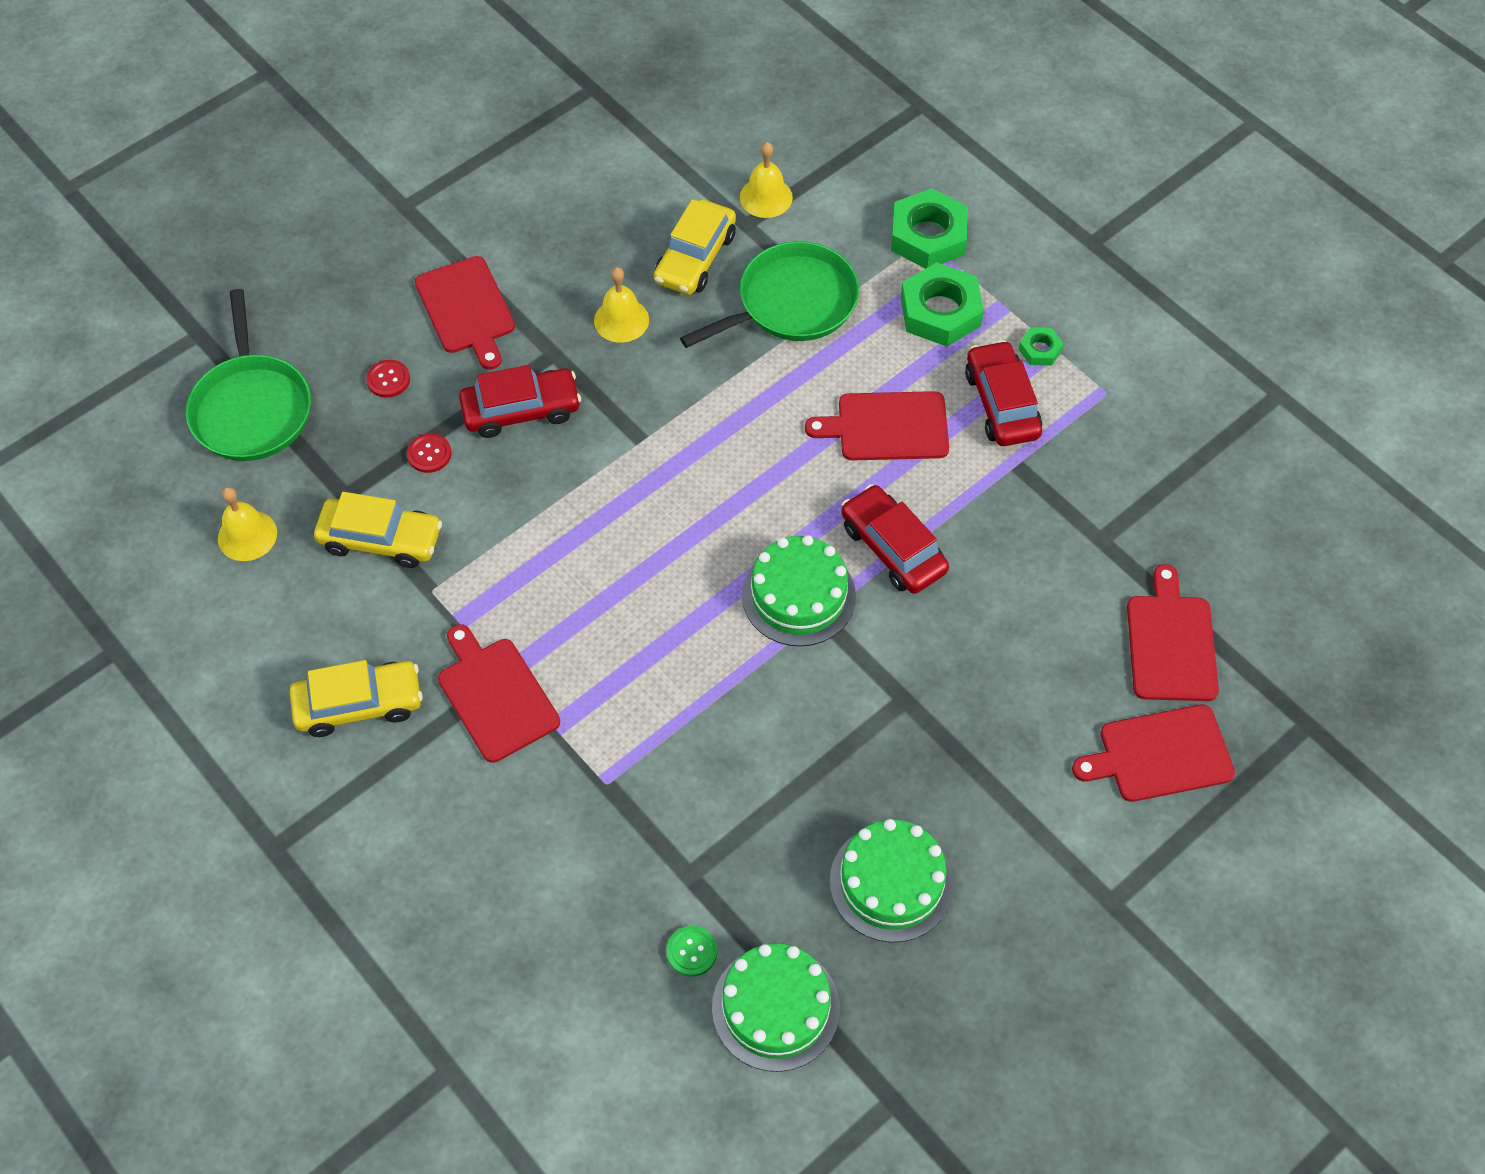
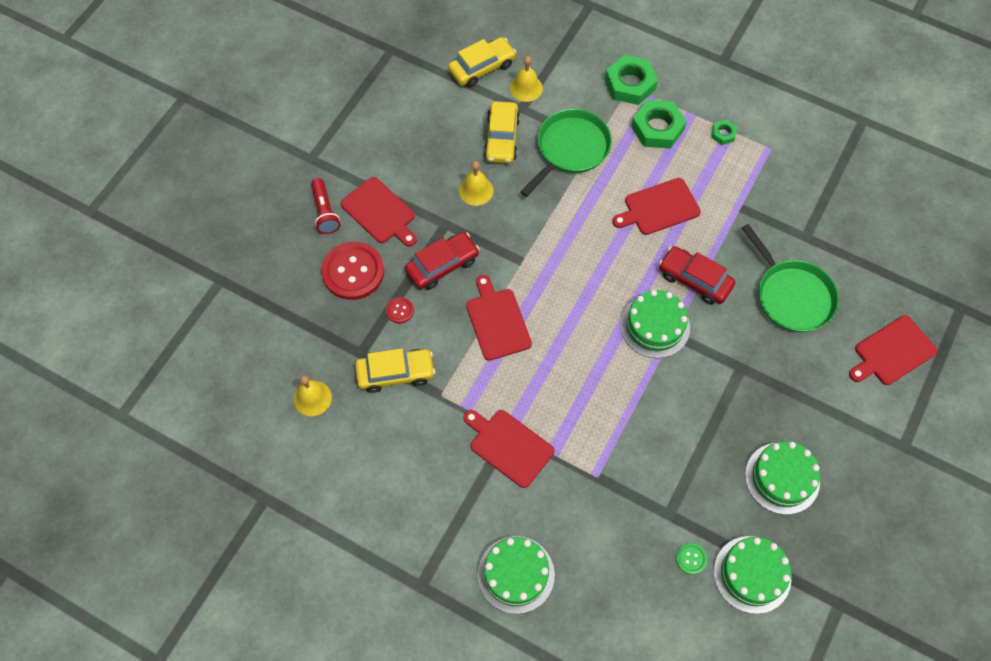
camera: 20 degrees left, 5 degrees up
green pan [186,289,311,461] -> green pan moved to [742,224,839,332]
yellow car [290,660,423,737] -> yellow car moved to [448,37,516,87]
red button [366,360,410,398] -> red button [321,242,384,300], size x2.26
red car [965,340,1042,446] -> none
red cutting board [1127,564,1219,701] -> red cutting board moved to [466,275,532,361]
none -> red flashlight [311,178,340,234]
none -> green cake [478,536,555,614]

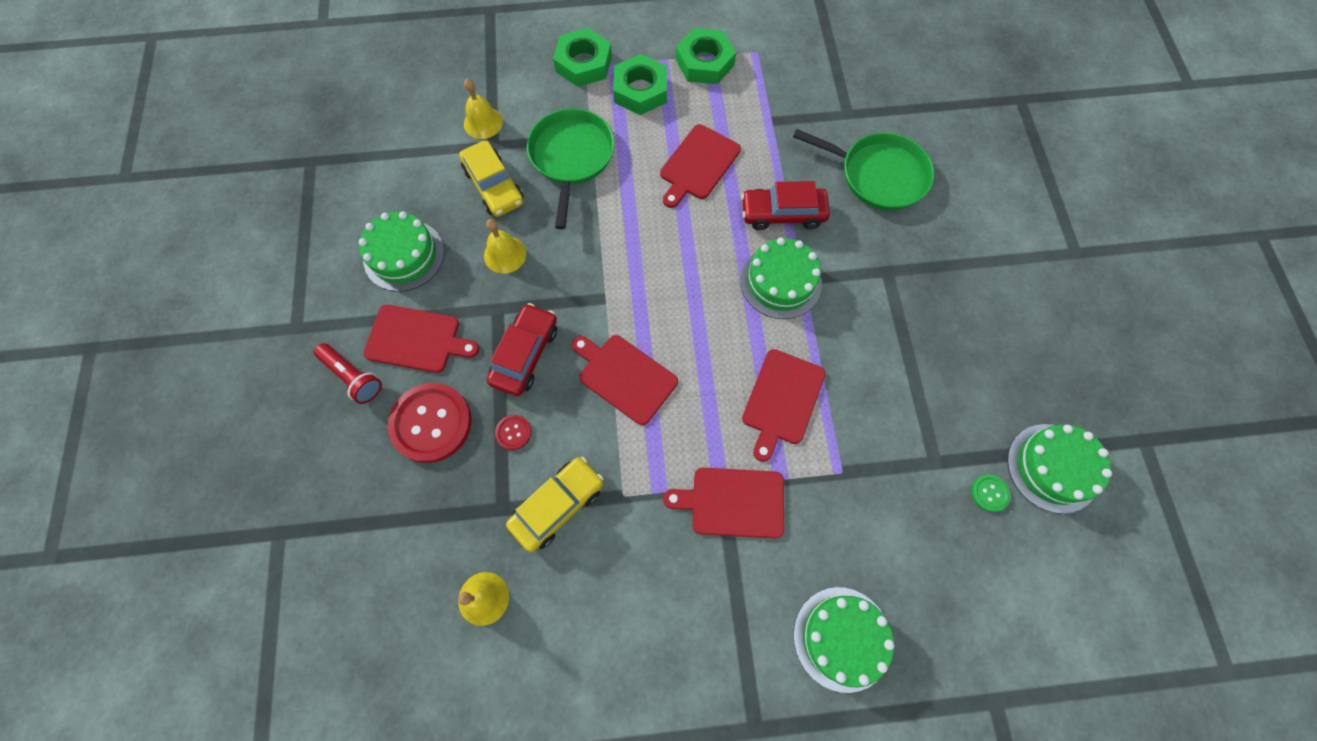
camera: 35 degrees left, 5 degrees up
yellow car [448,37,516,87] -> none
green nut [711,119,737,145] -> green nut [676,28,736,84], size x2.02
green cake [745,441,820,515] -> green cake moved to [359,211,444,292]
red cutting board [849,315,937,385] -> red cutting board moved to [742,349,826,462]

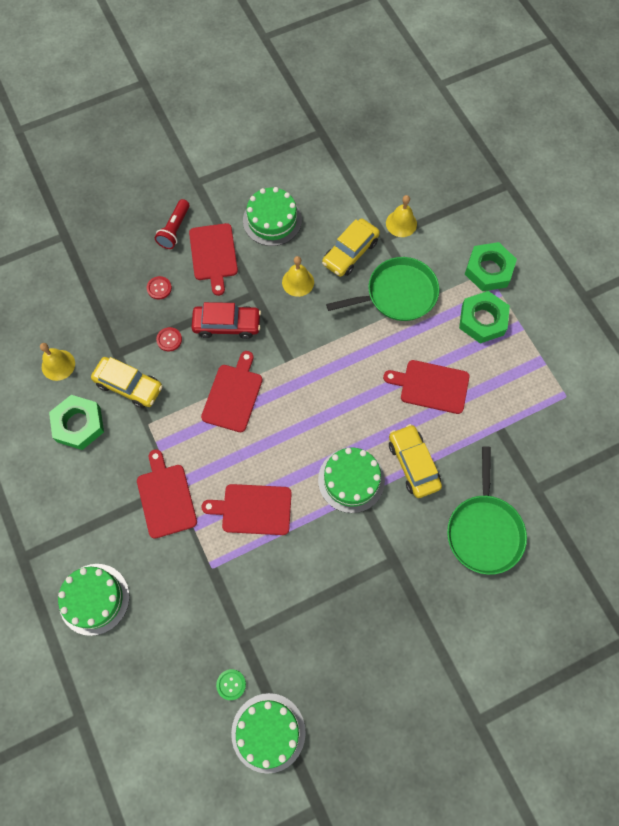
camera: 70 degrees right, 0 degrees up
red button [388,383,472,463] -> red button [147,276,172,300], size x0.44
green nut [676,28,736,84] -> green nut moved to [49,395,104,450]
red car [741,181,830,230] -> yellow car [389,424,442,498]

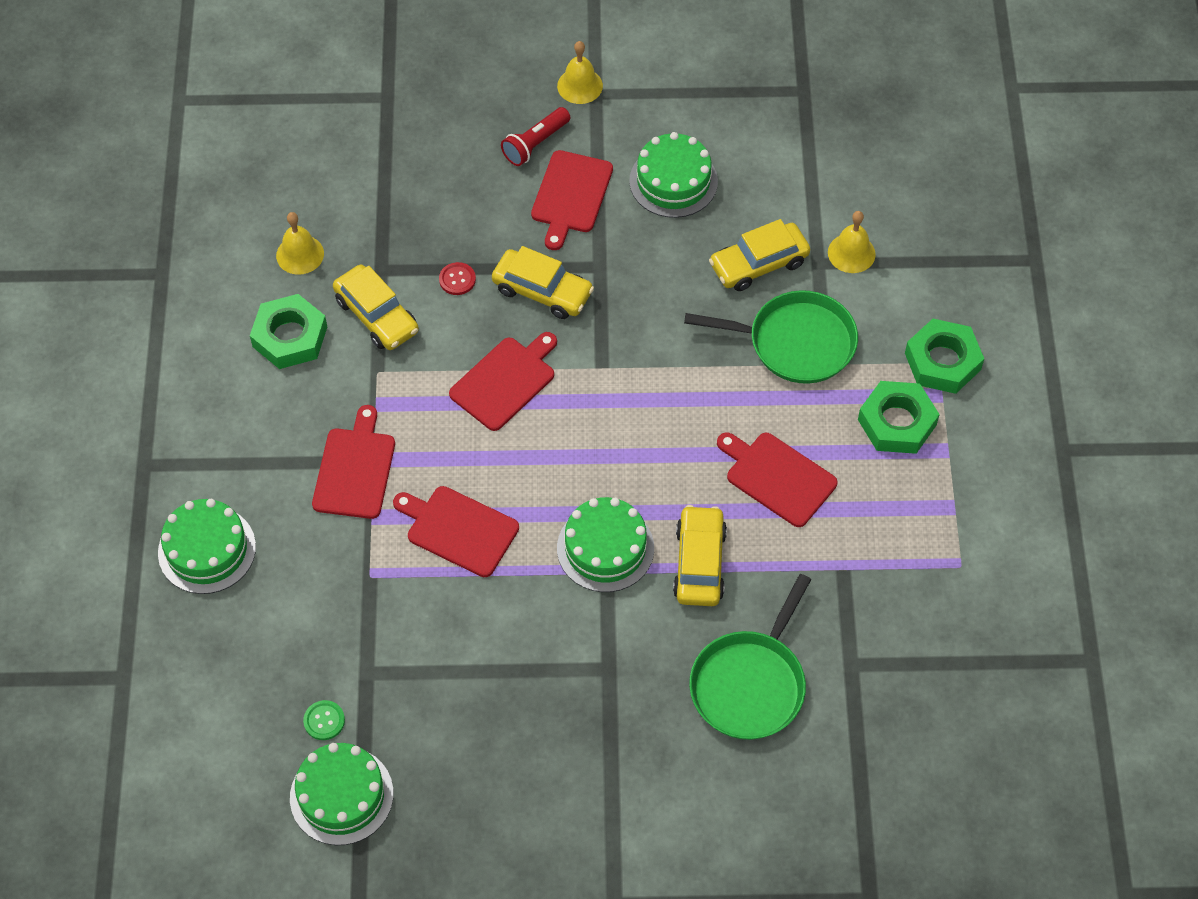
camera: 25 degrees right, 10 degrees down
red button [147,276,172,300] -> none
red car [192,302,261,339] -> yellow car [492,246,594,319]
yellow bell [282,256,314,297] -> yellow bell moved to [557,41,603,104]

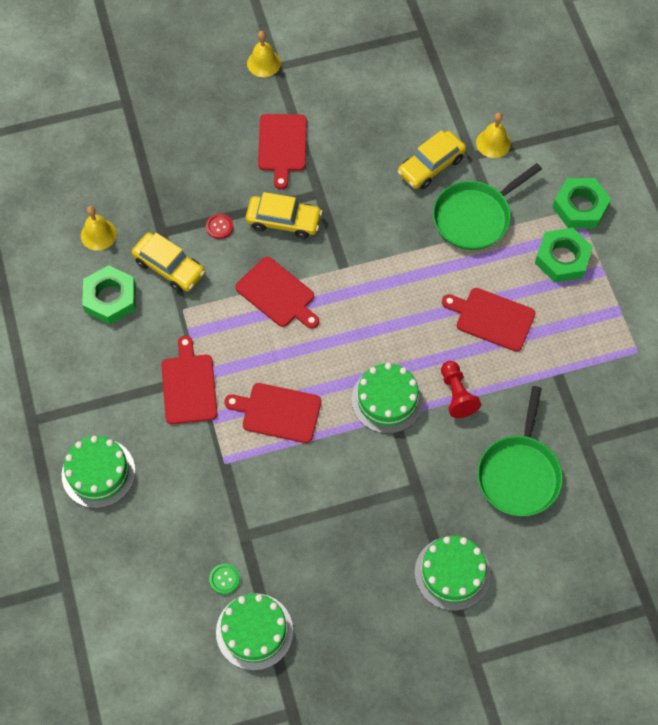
camera: 15 degrees left, 5 degrees up
red cutting board [449,332,557,431] -> red cutting board turned 105 degrees clockwise [235,257,319,329]
red flashlight [501,107,570,166] -> none
green cake [629,132,718,218] -> green cake moved to [415,536,491,611]
yellow car [673,505,727,606] -> red pawn [441,361,481,418]
green pan [684,290,858,384] -> green pan turned 150 degrees clockwise [433,163,542,250]

